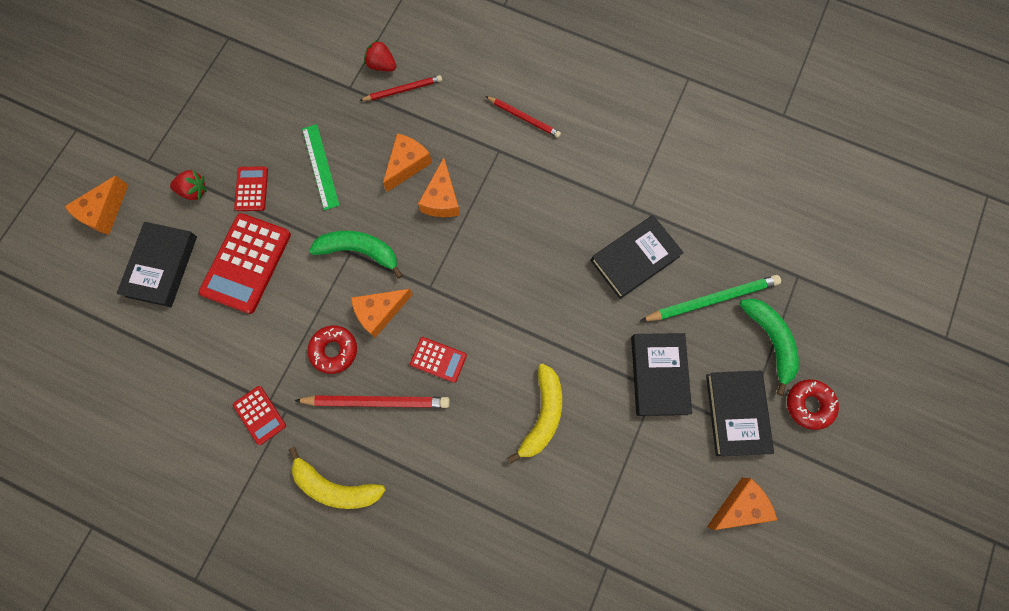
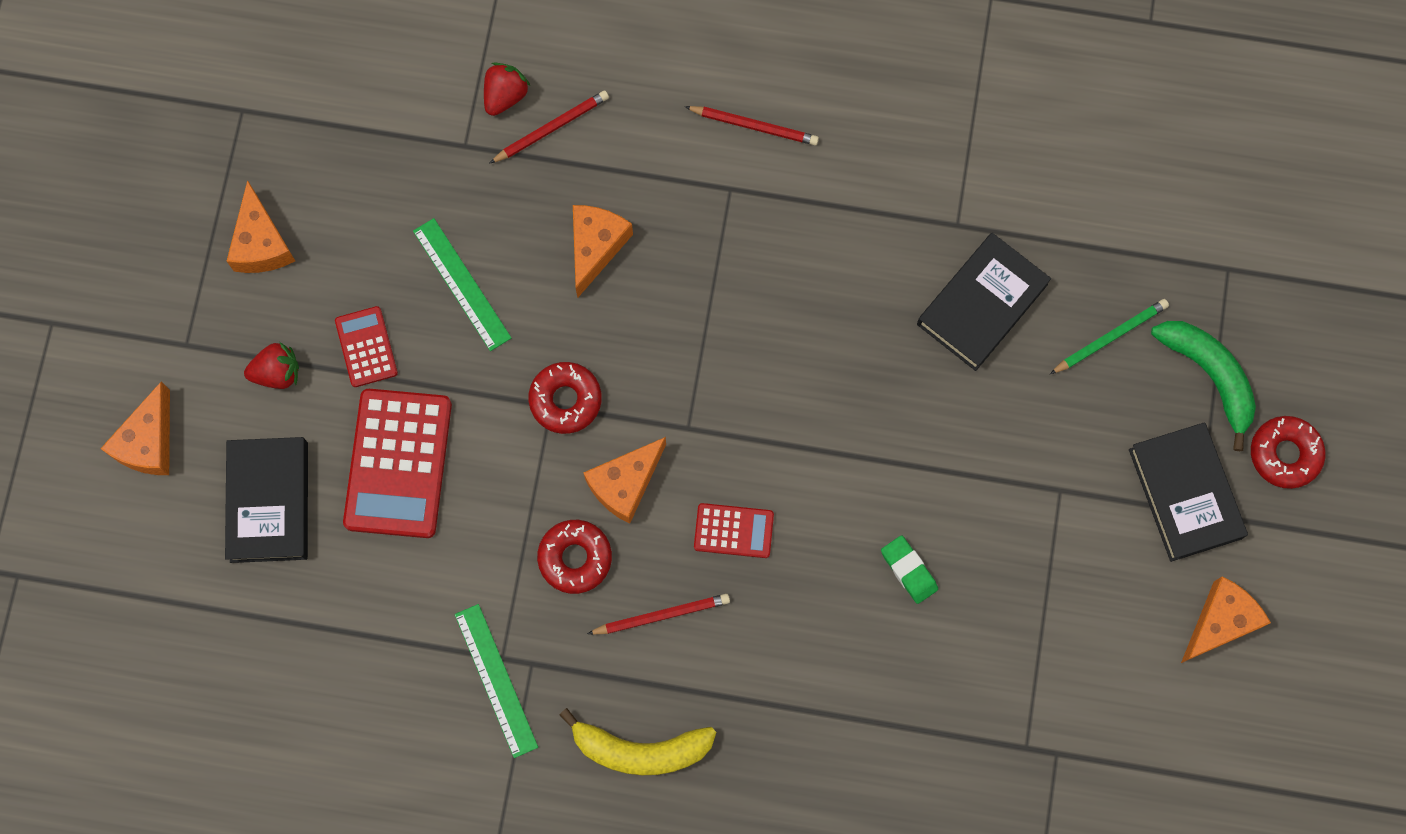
camera: 15 degrees left, 0 degrees up
red calculator [233,386,286,445] -> green ruler [455,604,538,758]
red pencil [294,395,450,408] -> red pencil [587,594,730,635], size x0.63
green banana [309,231,403,279] -> red donut [528,362,602,434]
red strawberry [364,40,396,71] -> red strawberry turned 105 degrees clockwise [484,63,530,116]
orange cheese [418,158,460,217] -> orange cheese moved to [227,180,295,273]
yellow banana [507,363,562,464] -> green eraser [881,535,938,604]
black book [631,333,692,416] -> none
green pencil [640,275,781,321] -> green pencil [1050,299,1169,374], size x0.63

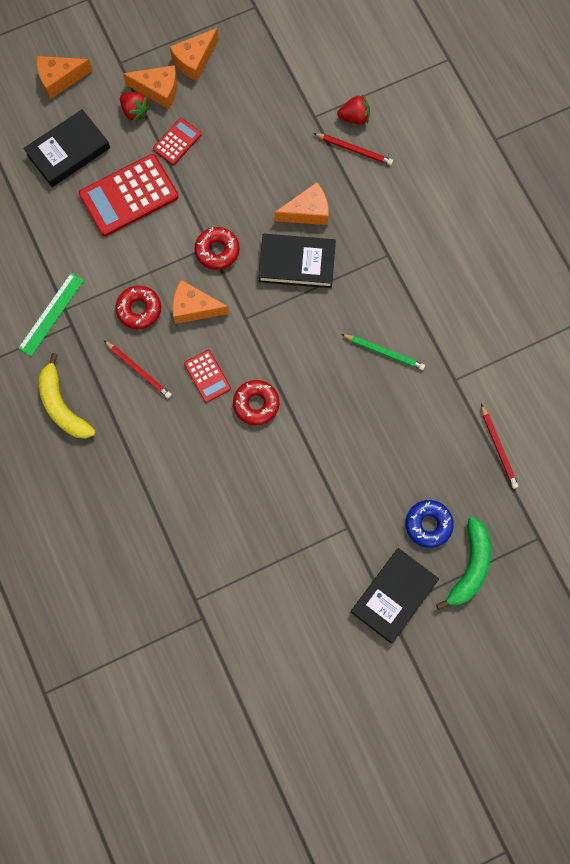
camera: 55 degrees right, 0 degrees up
green ruler [413,218,511,351] -> none
red pencil [685,106,819,145] -> red pencil moved to [481,404,518,489]
green eraser [881,535,938,604] -> none
black book [917,233,1051,371] -> black book moved to [258,234,336,288]
green pencil [1050,299,1169,374] -> green pencil moved to [341,334,425,370]
orange cheese [1181,576,1271,663] -> orange cheese moved to [123,65,177,109]
red donut [1251,416,1325,489] -> red donut moved to [233,380,279,426]
none -> blue donut [405,500,454,548]

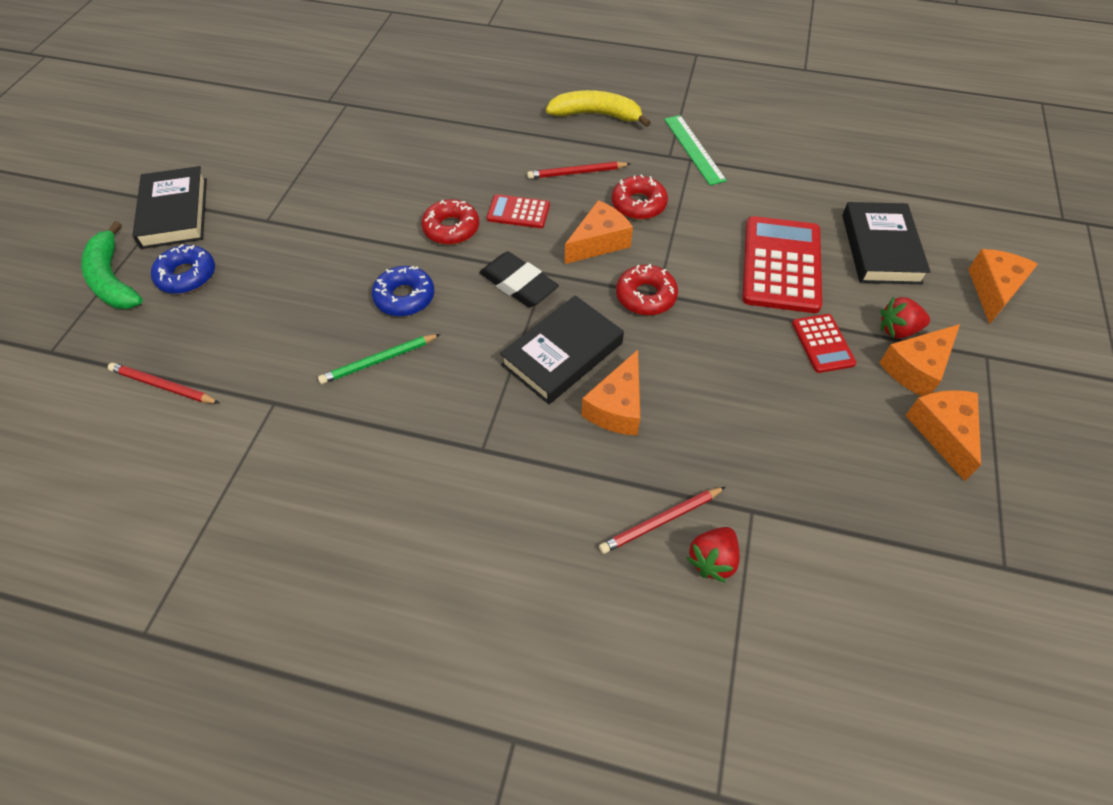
camera: 130 degrees right, 20 degrees down
none -> blue donut [372,266,434,317]
none -> black eraser [479,252,559,307]

